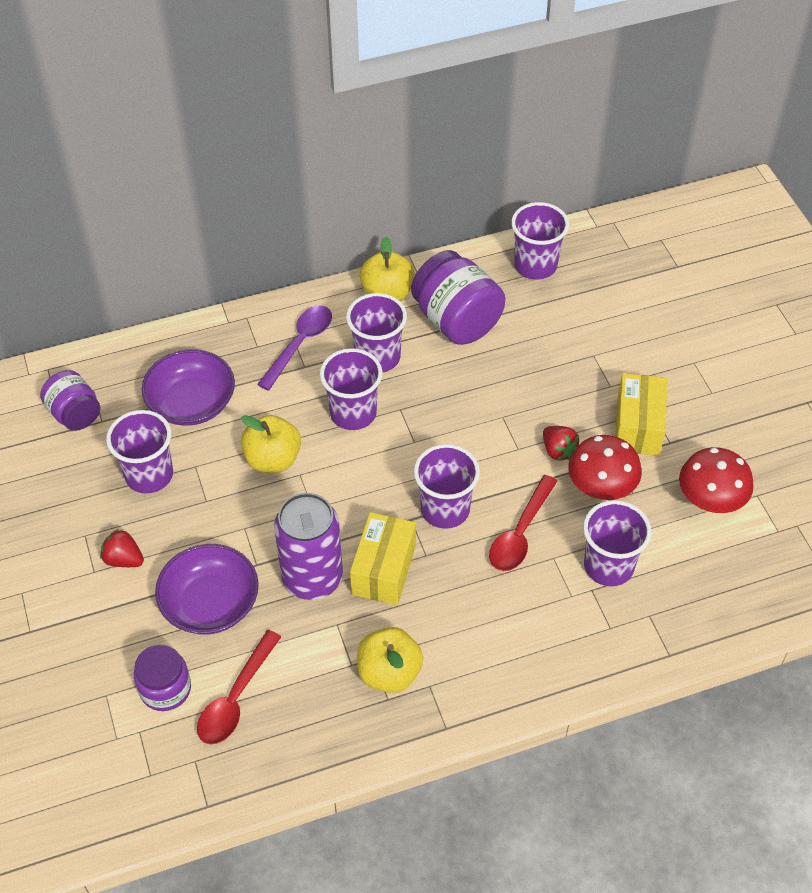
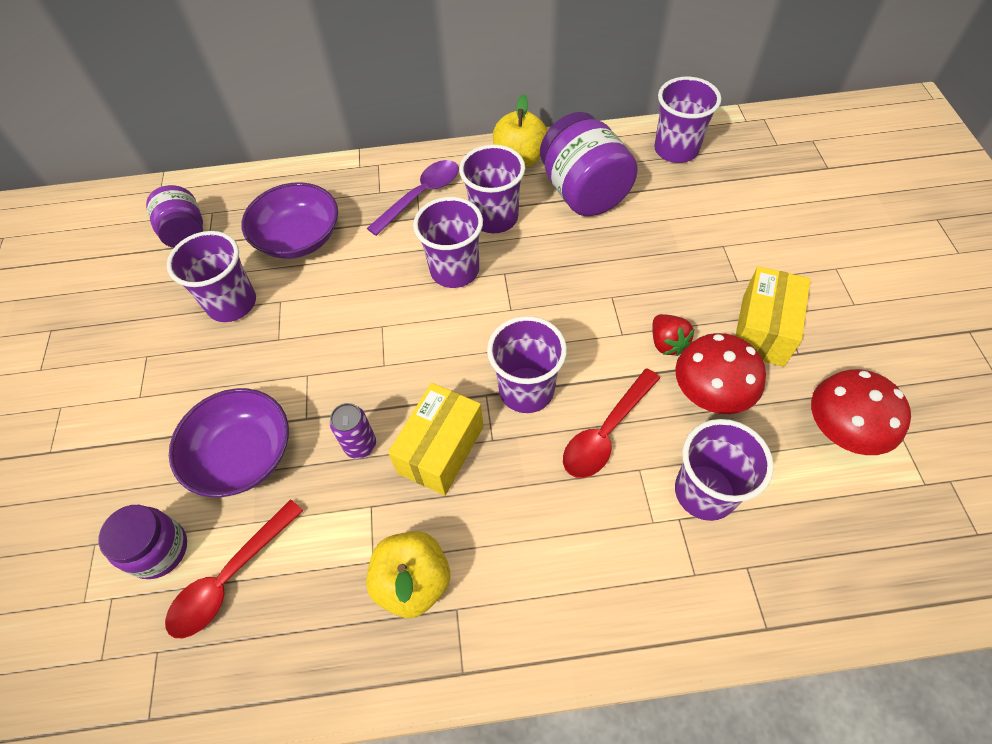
camera: 15 degrees right, 5 degrees up
red strawberry [100,529,144,567] -> none
yellow apple [241,415,301,473] -> none
purple can [274,493,343,600] -> purple can [330,403,376,459], size x0.49

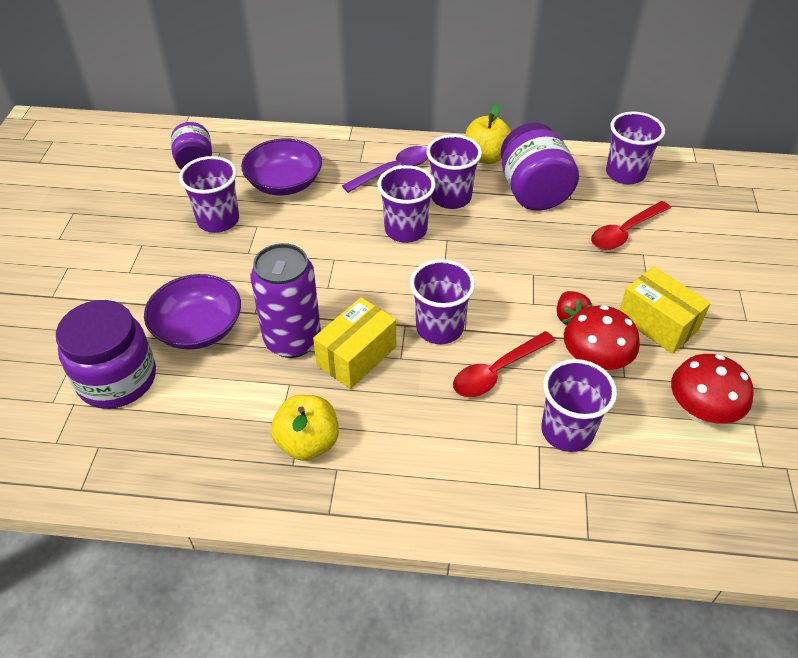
camera: 10 degrees right, 10 degrees down
purple jar [98,505,187,579] -> purple jar [56,300,156,409], size x1.63
red spoon [165,500,303,638] -> red spoon moved to [591,201,671,250]
purple can [330,403,376,459] -> purple can [250,243,321,358], size x2.06
yellow box [735,266,811,367] -> yellow box turned 75 degrees counterclockwise [619,267,711,354]

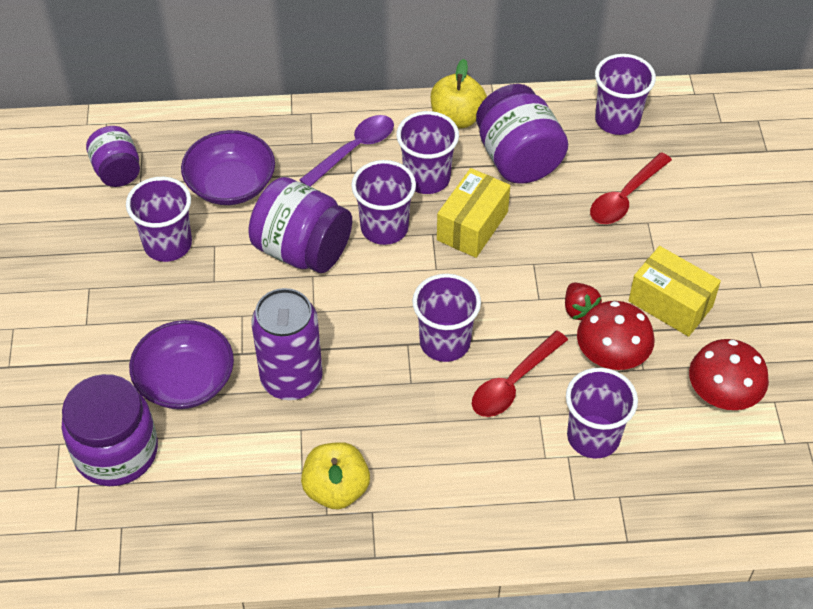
camera: 10 degrees left, 5 degrees up
yellow box [313,297,396,389] -> yellow box moved to [437,168,510,258]
none -> purple jar [248,177,352,273]

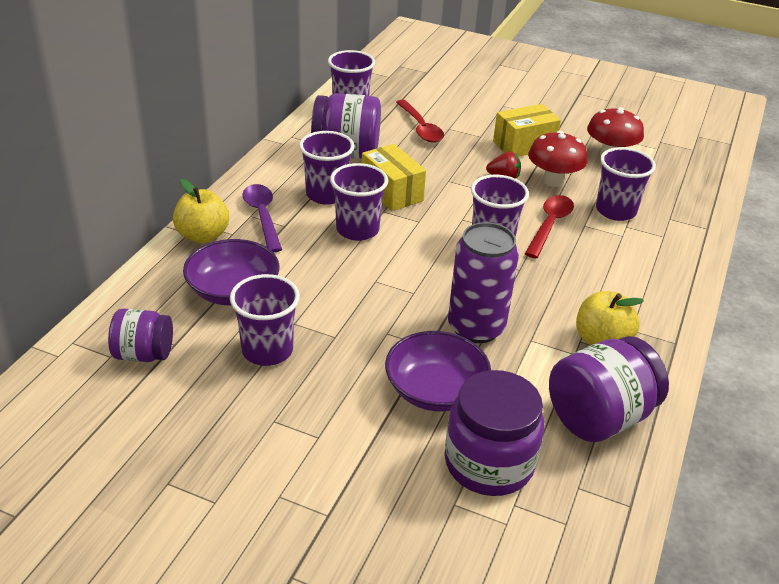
camera: 65 degrees left, 15 degrees down
purple jar [248,177,352,273] -> purple jar moved to [549,336,669,442]
yellow apple [431,59,487,128] -> yellow apple moved to [173,179,229,243]
red spoon [472,331,568,417] -> red spoon turned 135 degrees counterclockwise [525,195,574,258]

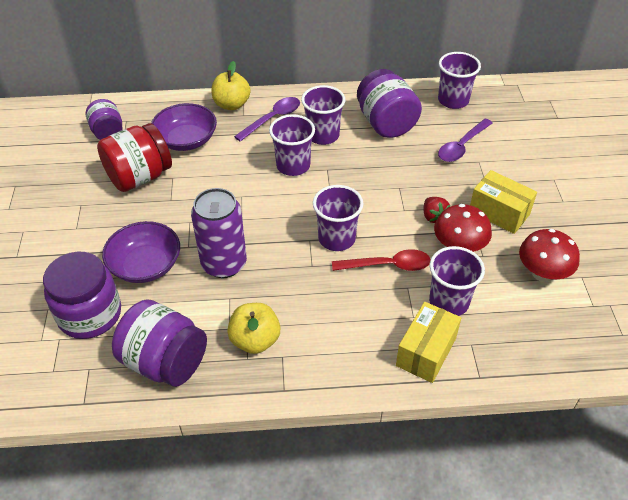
camera: 65 degrees right, 10 degrees up
purple cup [230,274,300,366] -> red jar [97,123,172,192]
yellow box [362,144,426,211] -> yellow box moved to [396,302,461,383]
red spoon [396,100,444,143] -> purple spoon [438,119,493,162]

